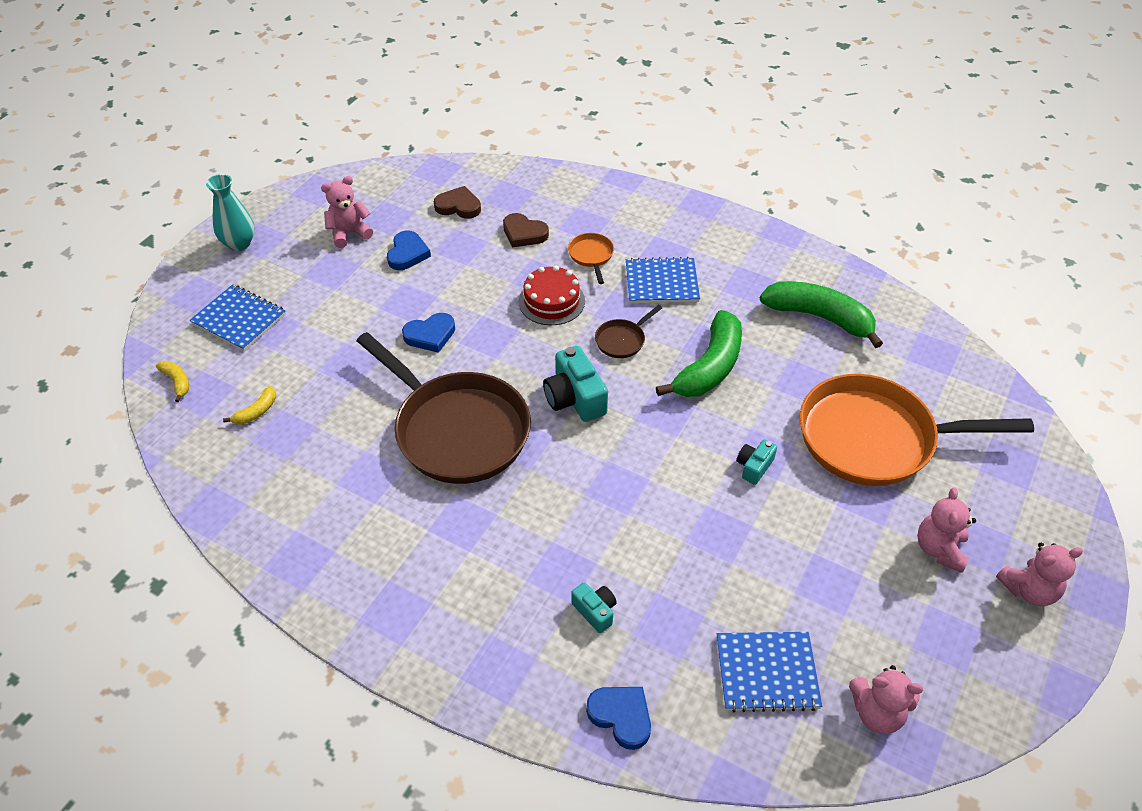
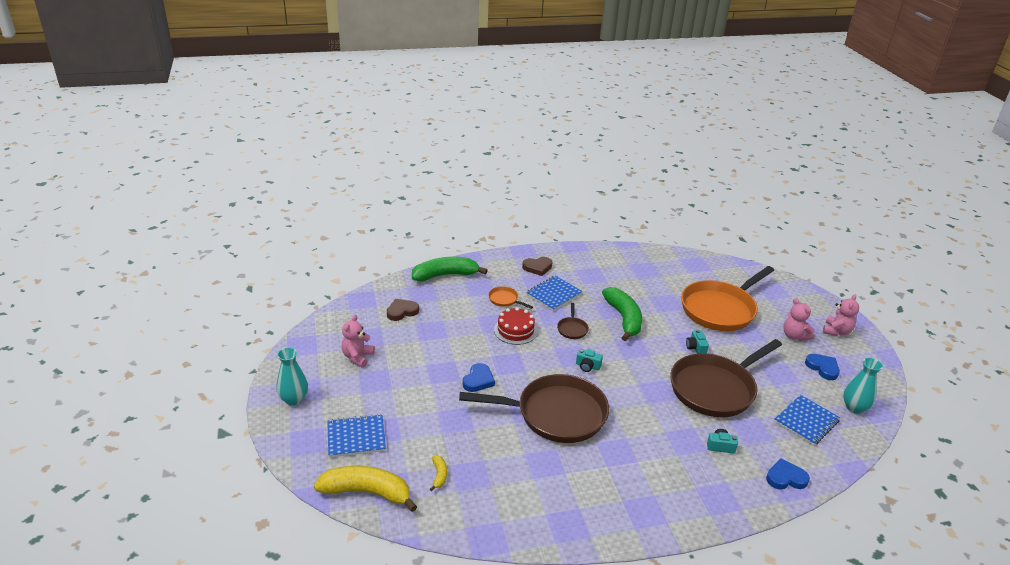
camera: 45 degrees left, 15 degrees down
yellow banana [156,361,189,402] -> yellow banana [314,466,417,512], size x2.30
blue heart [387,230,431,270] -> blue heart moved to [805,354,840,380]
brown heart [503,213,549,248] -> brown heart moved to [522,257,553,276]
turquoise camera [543,346,608,422] -> turquoise camera [576,349,603,372], size x0.57
green banana [760,281,883,348] -> green banana moved to [412,257,488,281]
pink teddy bear [849,665,923,734] -> turquoise vase [843,358,883,414]
none -> brown pan [670,339,782,417]

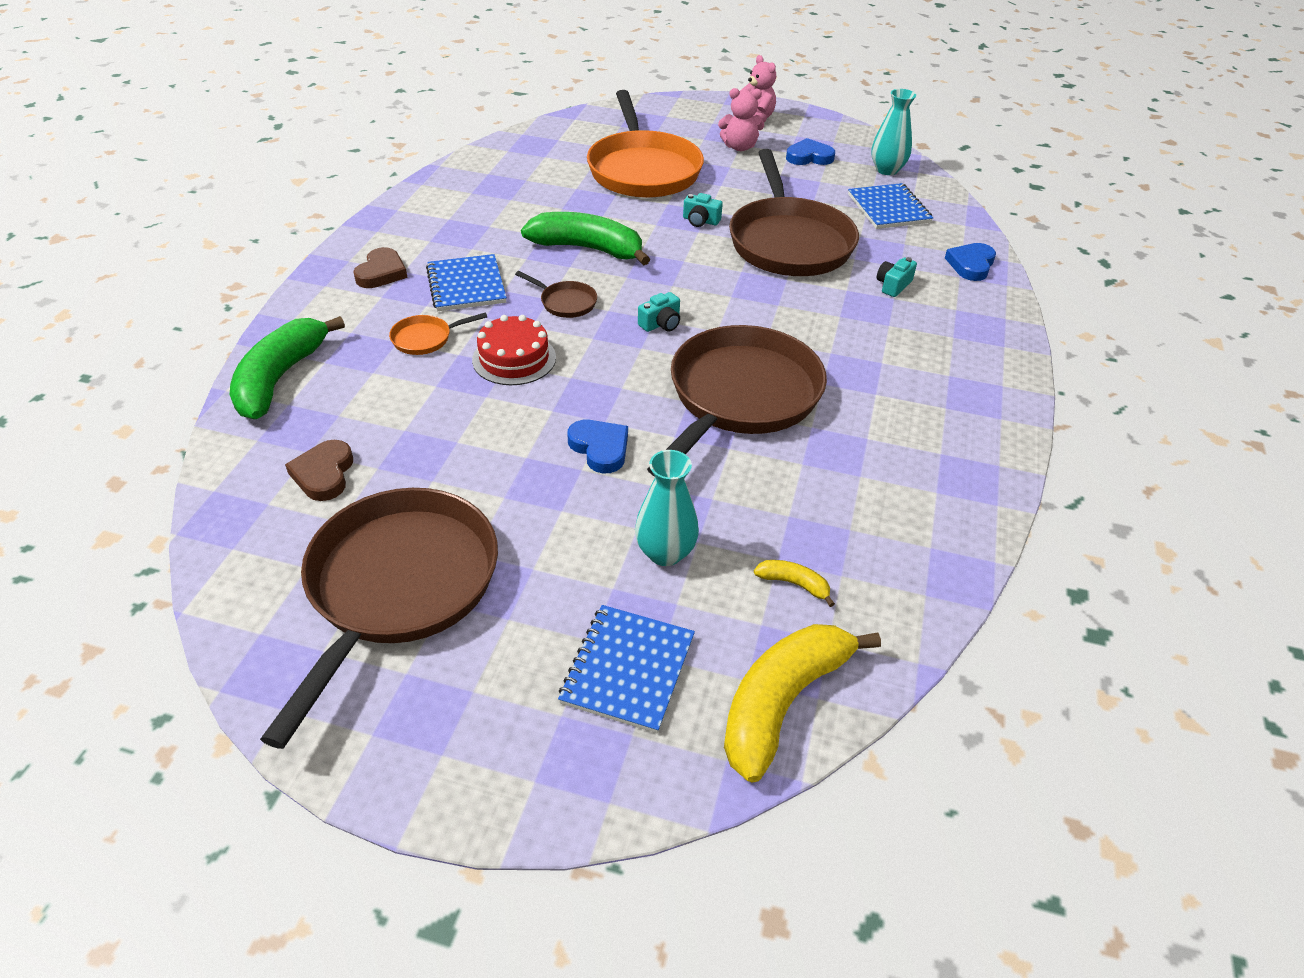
camera: 60 degrees left, 10 degrees up
turquoise vase [276,347,308,405] -> turquoise vase moved to [635,450,699,566]
pink teddy bear [341,315,375,368] -> brown pan [260,488,498,749]

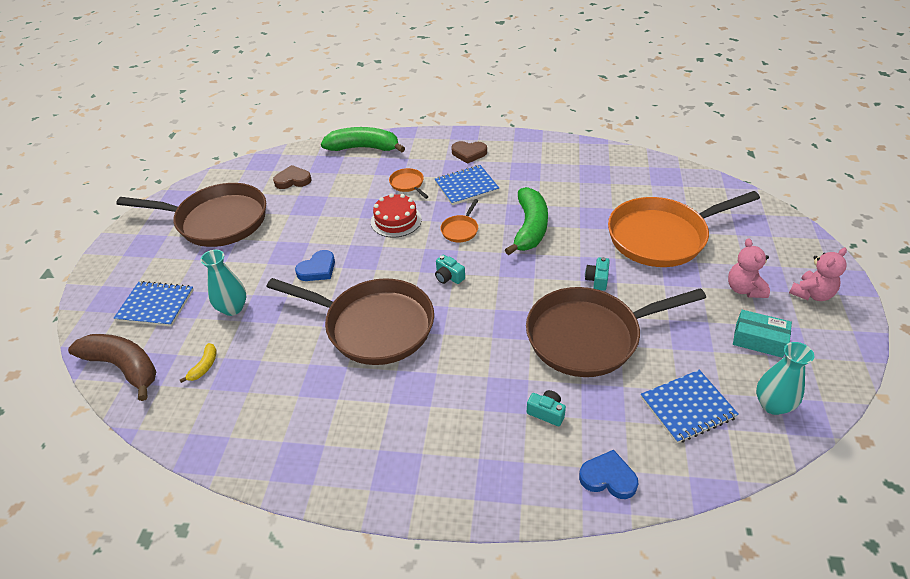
camera: 85 degrees right, 0 degrees up
brown pan [515,271,597,318] -> orange pan [440,199,478,242]
yellow banana [724,624,881,782] -> brown banana [68,334,156,401]
blue heart [786,138,835,165] -> turquoise box [733,310,792,358]

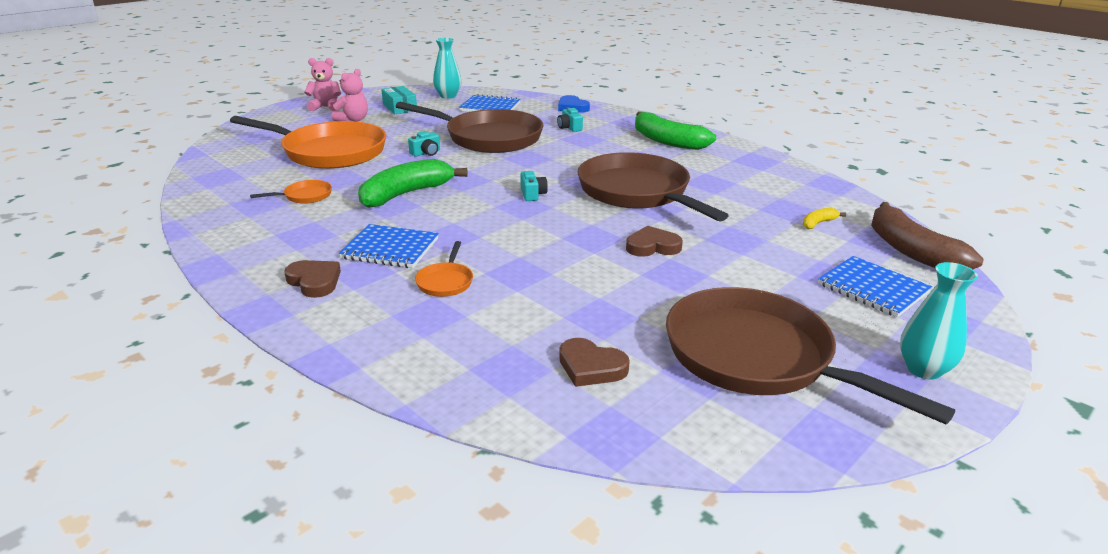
camera: 145 degrees left, 15 degrees down
turquoise vase [200,250,246,316] -> turquoise vase moved to [900,262,978,380]
blue heart [295,250,335,281] -> brown heart [626,226,683,257]
green banana [321,127,405,152] -> green banana moved to [635,111,716,150]
red cake [371,193,422,237] -> none
orange pan [440,199,478,242] -> orange pan moved to [250,180,332,204]

